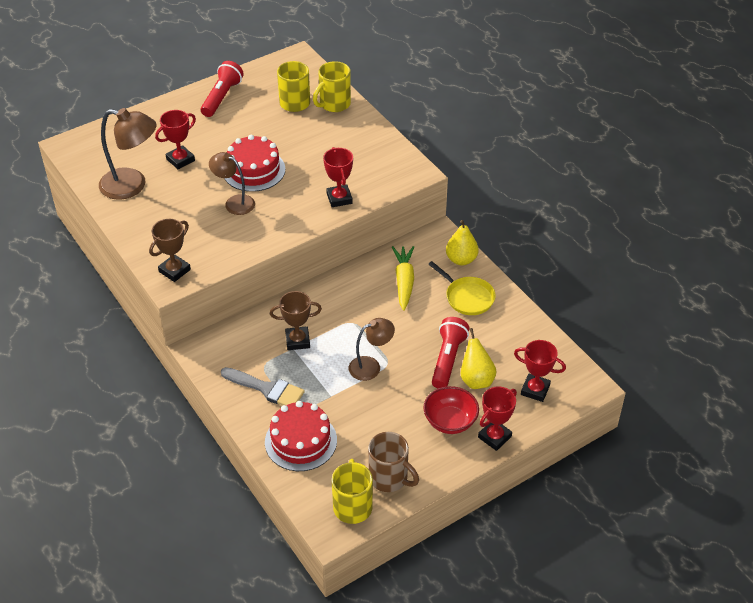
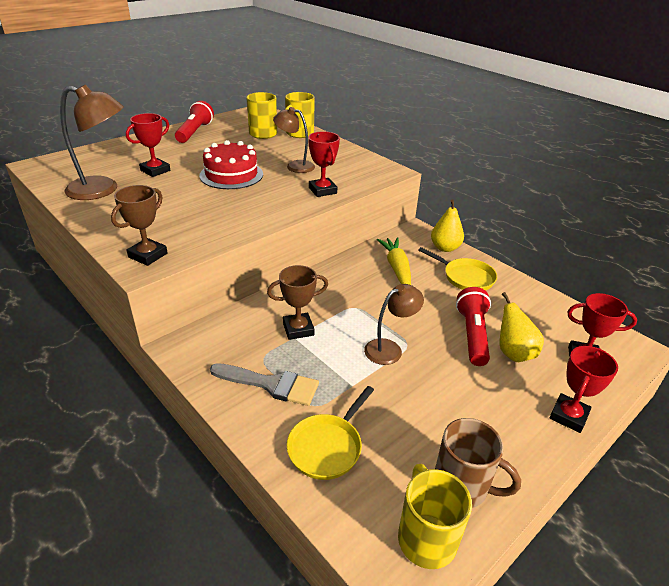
camera: 10 degrees left, 10 degrees down
brown lamp [209,152,255,215] -> brown lamp moved to [273,107,315,173]
red cake [265,401,337,471] -> yellow pan [287,386,374,480]
red bowl [423,386,479,434] -> none

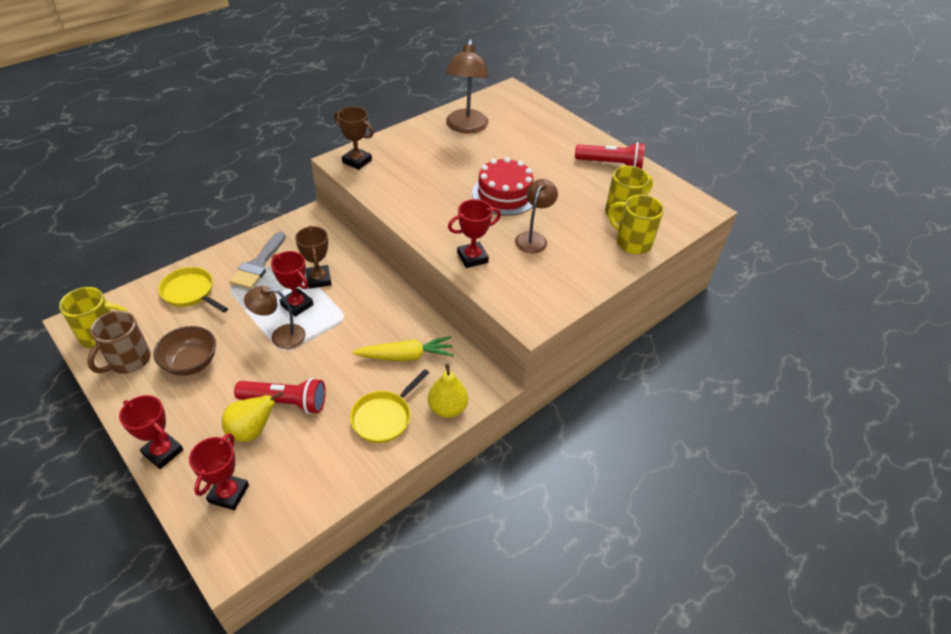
camera: 90 degrees right, 10 degrees up
red trophy [126,113,170,177] -> red trophy moved to [271,251,314,317]
brown lamp [364,284,424,365] -> brown lamp turned 120 degrees clockwise [244,286,306,349]
none -> brown bowl [154,326,216,376]

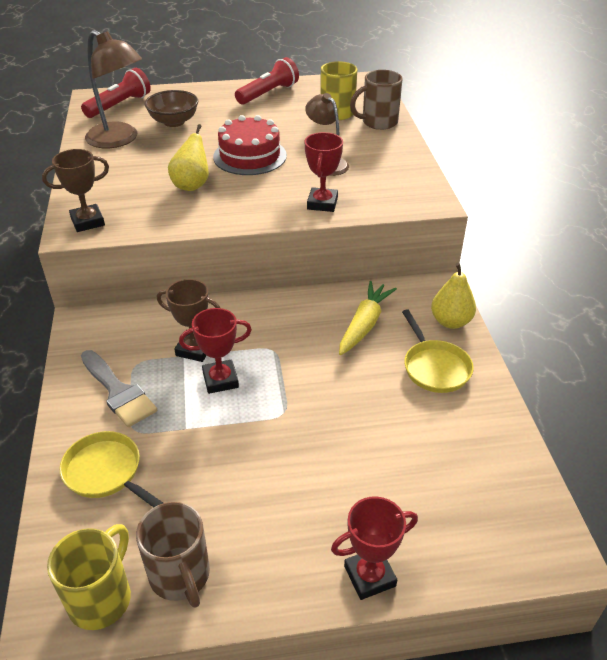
camera: 55 degrees left, 5 degrees down
brown bowl [154,326,216,376] -> brown bowl moved to [144,90,198,127]
yellow pan [158,267,228,313] -> yellow pan turned 60 degrees clockwise [60,431,163,508]
red trophy [189,433,249,510] -> none
yellow pear [222,392,283,442] -> yellow pear moved to [168,124,209,191]
red flashlight [234,378,326,414] -> red flashlight moved to [81,68,151,118]
brown lamp [244,286,306,349] -> none
yellow mug [608,195,664,254] -> brown mug [350,70,403,130]

